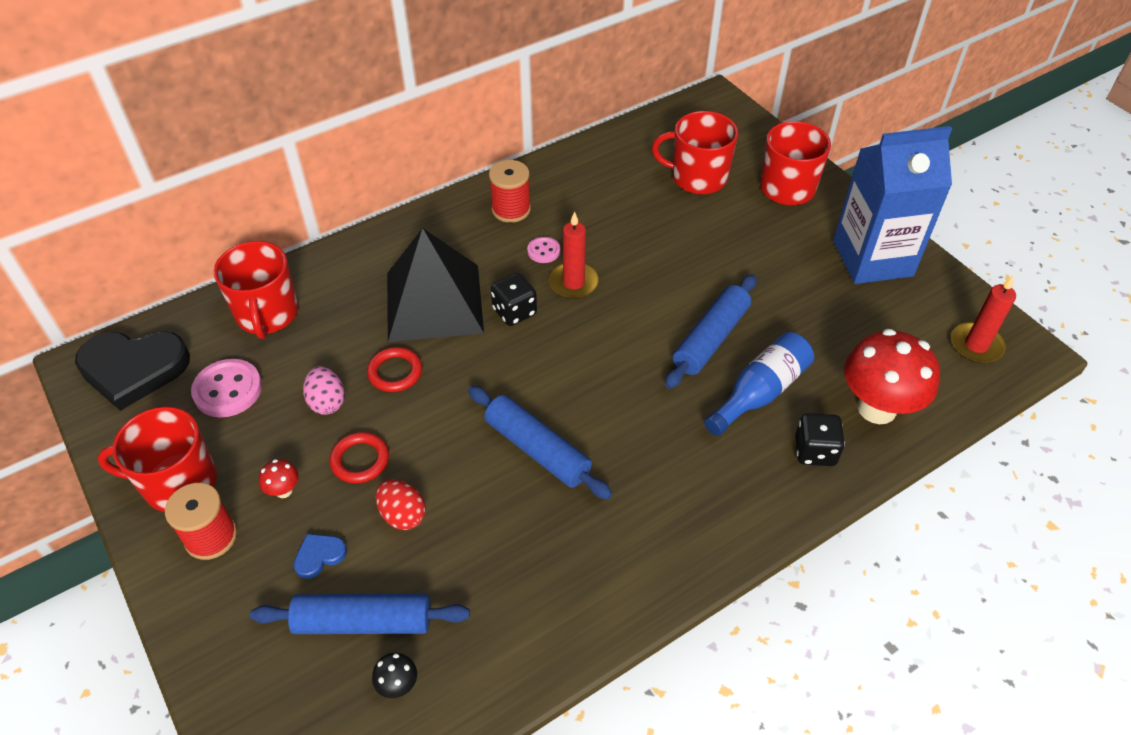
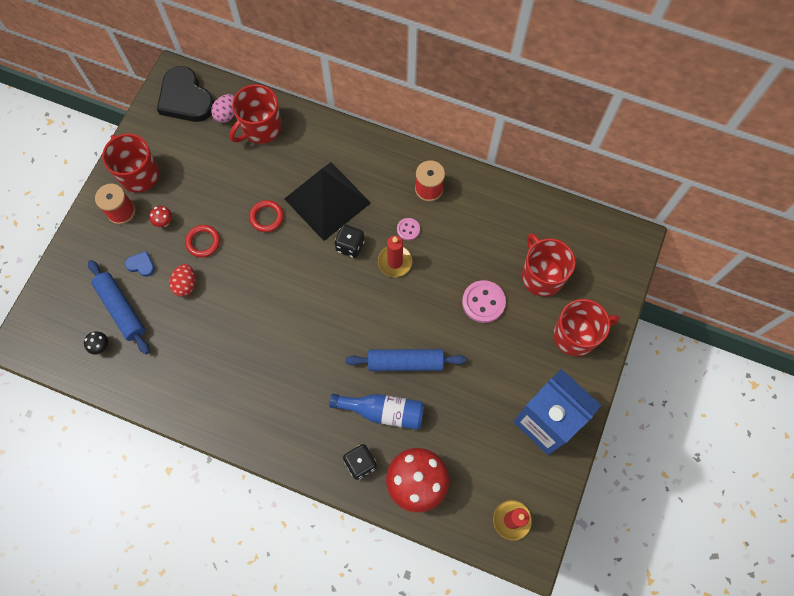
camera: 55 degrees right, 20 degrees up
pink button [191,359,262,417] -> pink button moved to [462,280,506,323]
pink egg [303,366,345,415] -> pink egg moved to [211,94,234,123]
blue rolling pin [468,386,612,500] -> none

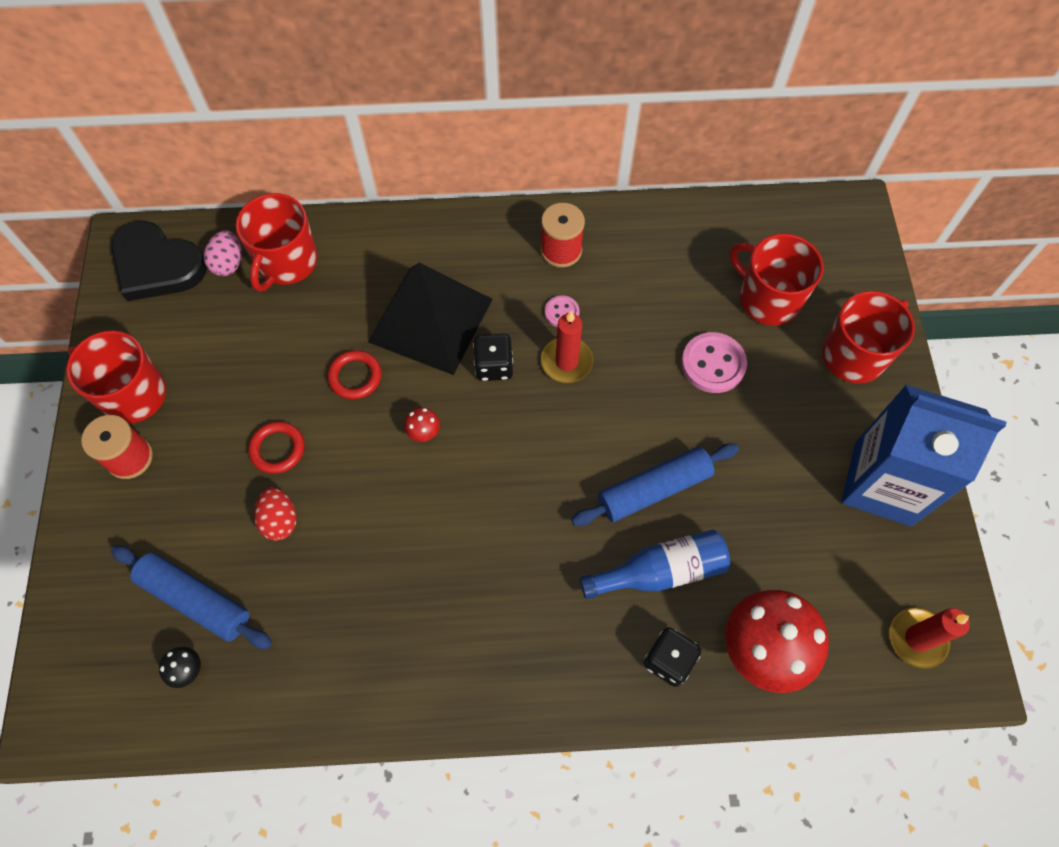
camera: 25 degrees left, 5 degrees down
blue heart [125,251,155,277] -> none
red mushroom [149,206,172,227] -> red mushroom moved to [404,407,440,442]

